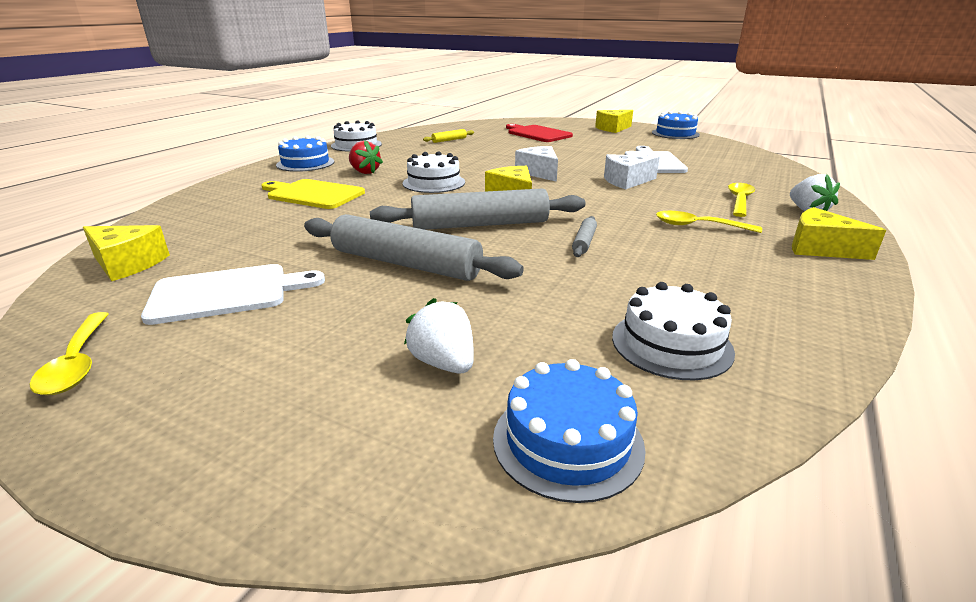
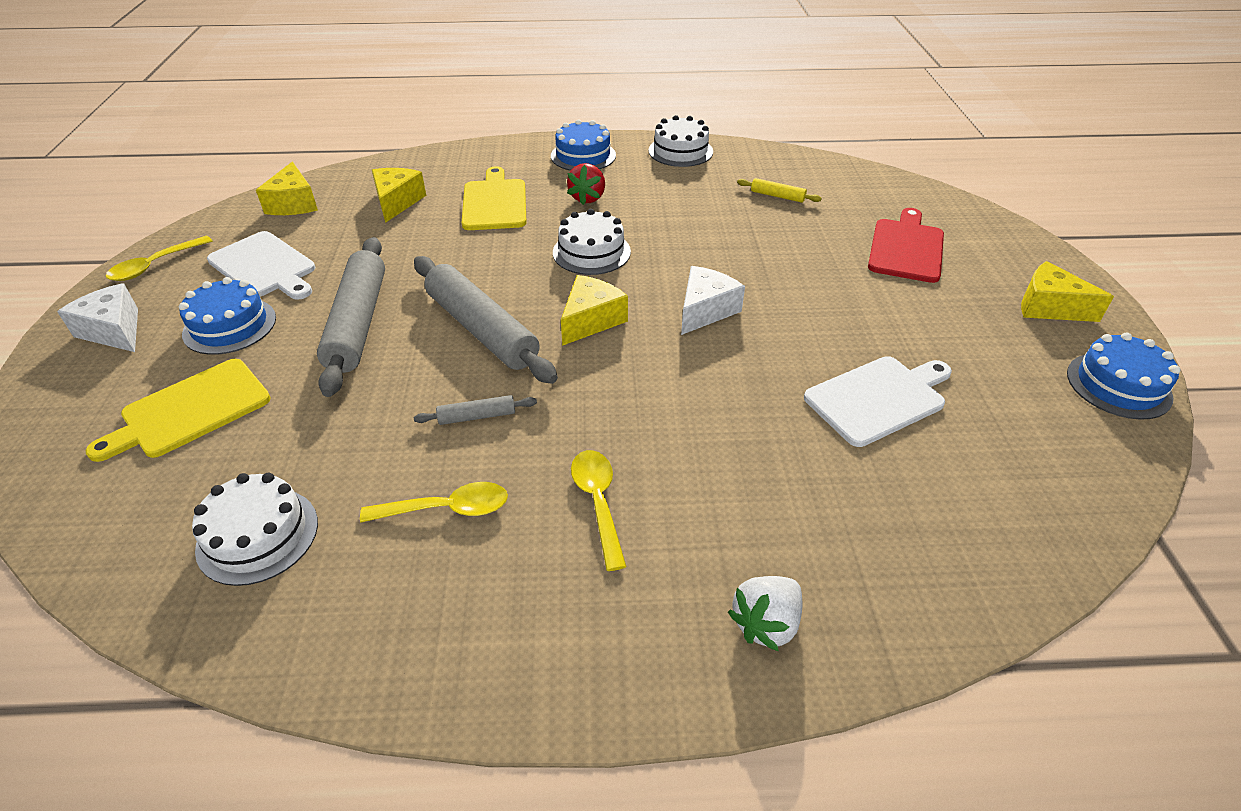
camera: 60 degrees right, 15 degrees up
white strawberry [404,298,474,373] -> yellow cutting board [85,359,271,462]
blue cake [493,359,646,503] -> blue cake moved to [179,277,276,355]
white cheese [604,154,660,189] -> white cheese moved to [57,283,138,352]
yellow spoon [728,183,755,217] -> yellow spoon moved to [360,482,508,523]
yellow cheese [792,207,886,260] -> yellow cheese moved to [372,168,426,223]

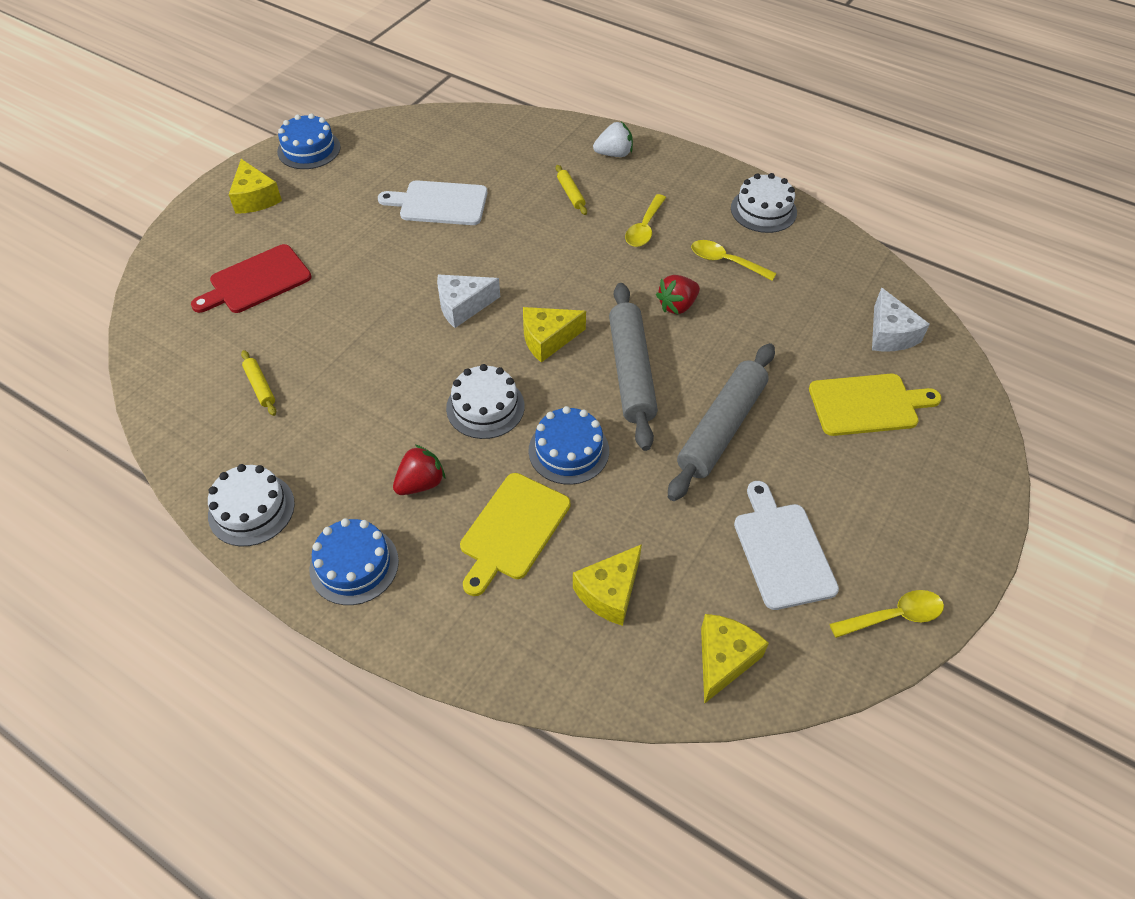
camera: 145 degrees left, 10 degrees up
white cheese [57,283,138,352] -> white cheese moved to [872,287,930,352]
blue cake [179,277,276,355] -> blue cake moved to [528,406,609,485]
white cake [192,473,318,586] -> white cake moved to [731,173,797,233]
grey rolling pin [414,395,537,425] -> red strawberry [656,275,700,315]
none -> yellow rolling pin [556,165,587,215]

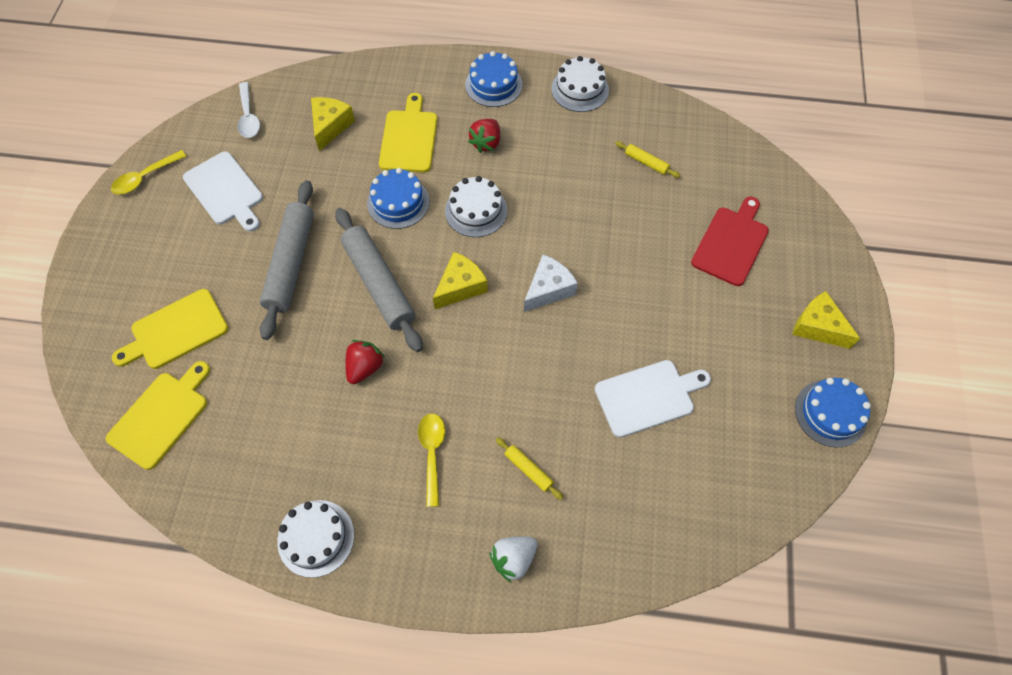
camera: 155 degrees right, 10 degrees up
yellow spoon [691,240,777,281] -> none
yellow cheese [701,614,769,704] -> white spoon [237,82,260,138]
white cheese [872,287,930,352] -> yellow cutting board [106,361,210,470]

